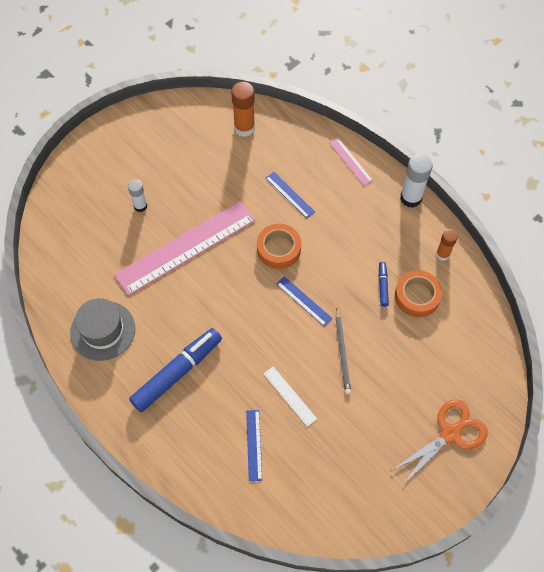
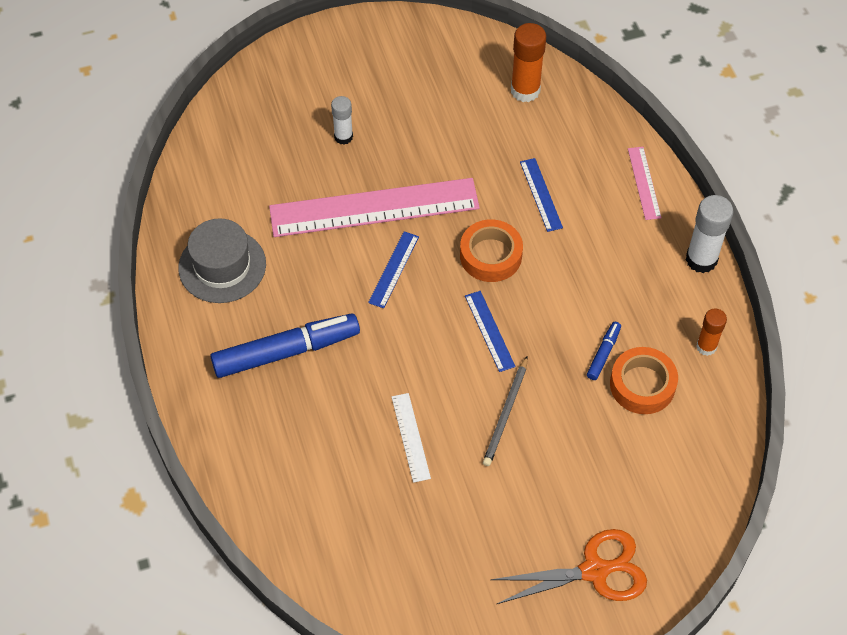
camera: 25 degrees right, 5 degrees down
blue ruler [246,410,262,481] -> blue ruler moved to [368,231,419,308]

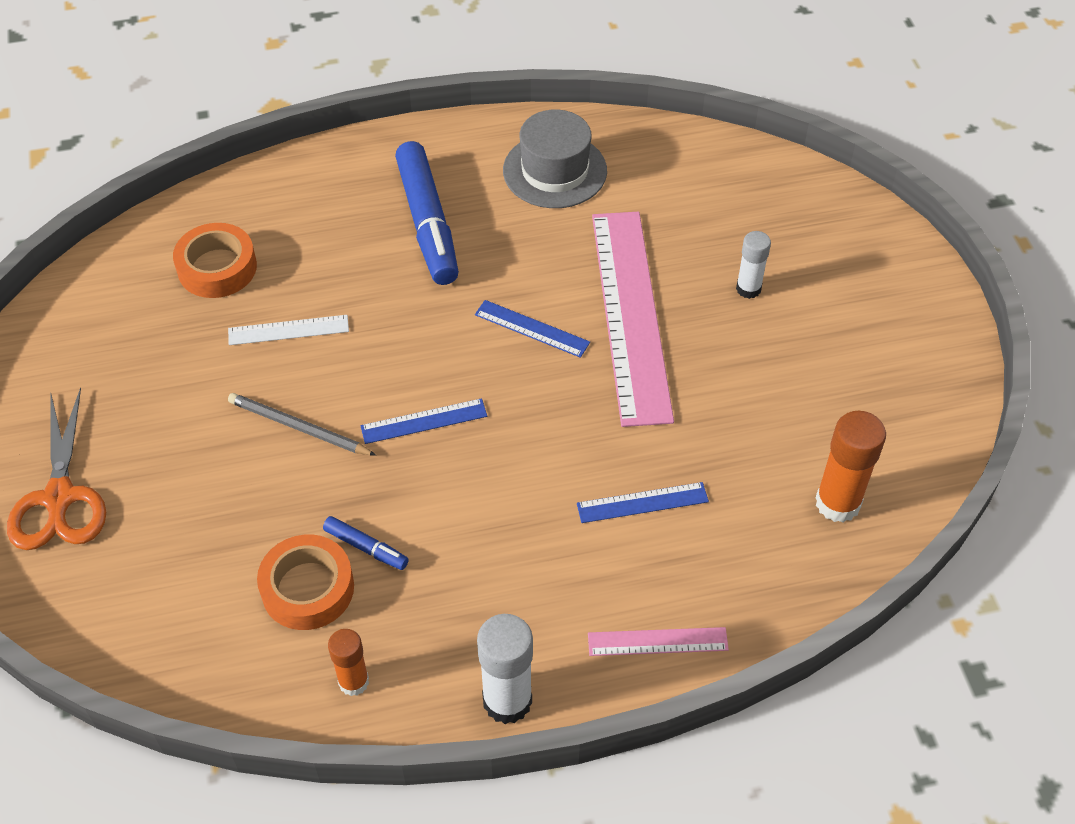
camera: 95 degrees right, 5 degrees down
orange tape [460,219,523,282] -> orange tape moved to [173,223,257,298]

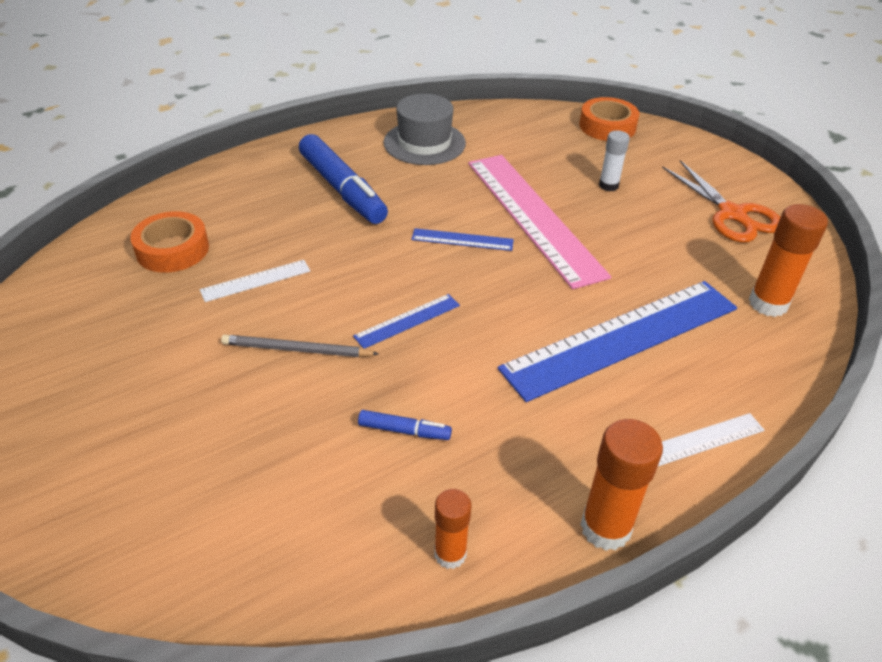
camera: 20 degrees left, 10 degrees down
orange scissors [7,387,106,550] -> orange scissors moved to [662,160,780,242]
orange tape [257,534,354,630] -> orange tape moved to [579,97,639,141]
white glue stick [477,614,533,724] -> orange glue stick [580,419,663,551]
blue ruler [577,482,709,523] -> blue ruler [498,281,737,402], size x2.31
pink ruler [588,627,729,656] -> white ruler [658,413,764,466]

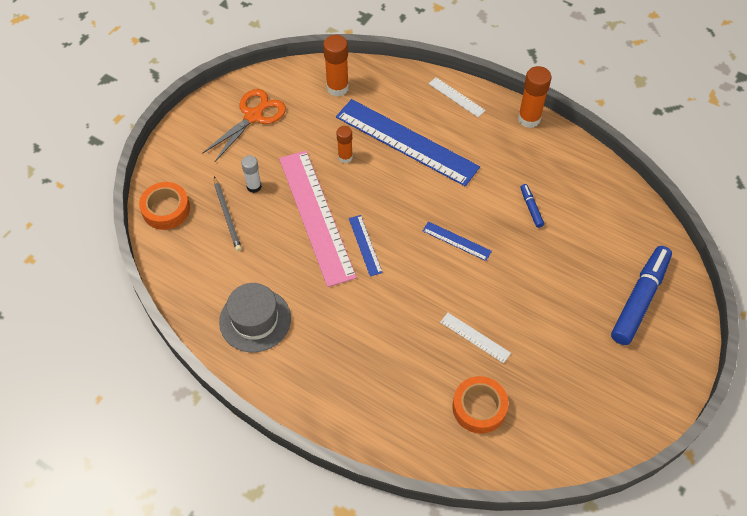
camera: 115 degrees left, 15 degrees up
grey pencil [221,335,379,357] -> grey pencil moved to [214,176,242,251]
blue marker [299,134,388,224] -> blue marker moved to [611,246,672,345]
orange glue stick [434,489,471,569] -> orange glue stick moved to [336,126,353,163]
pink ruler [468,155,611,289] -> pink ruler turned 60 degrees counterclockwise [279,151,357,287]

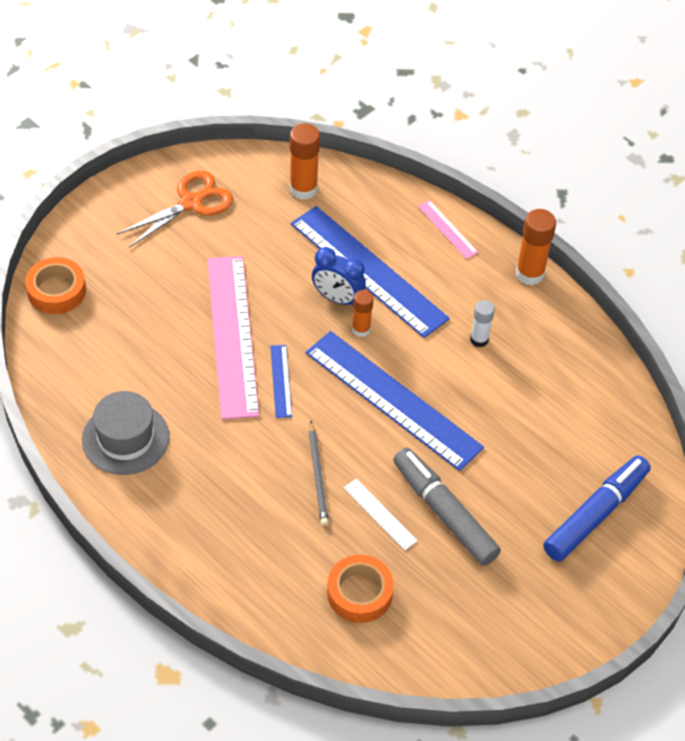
camera: 10 degrees right, 5 degrees down
grey pencil [214,176,242,251] -> grey pencil moved to [309,421,329,526]
white glue stick [241,155,262,193] -> white glue stick moved to [470,300,495,347]
orange glue stick [336,126,353,163] -> orange glue stick moved to [352,290,374,337]
blue ruler [423,221,492,261] -> blue ruler [306,331,484,471], size x2.31
white ruler [429,77,486,117] -> pink ruler [418,200,479,259]
blue marker [521,184,544,228] -> none
none -> blue clock [312,247,366,305]
none -> grey marker [393,448,501,566]

